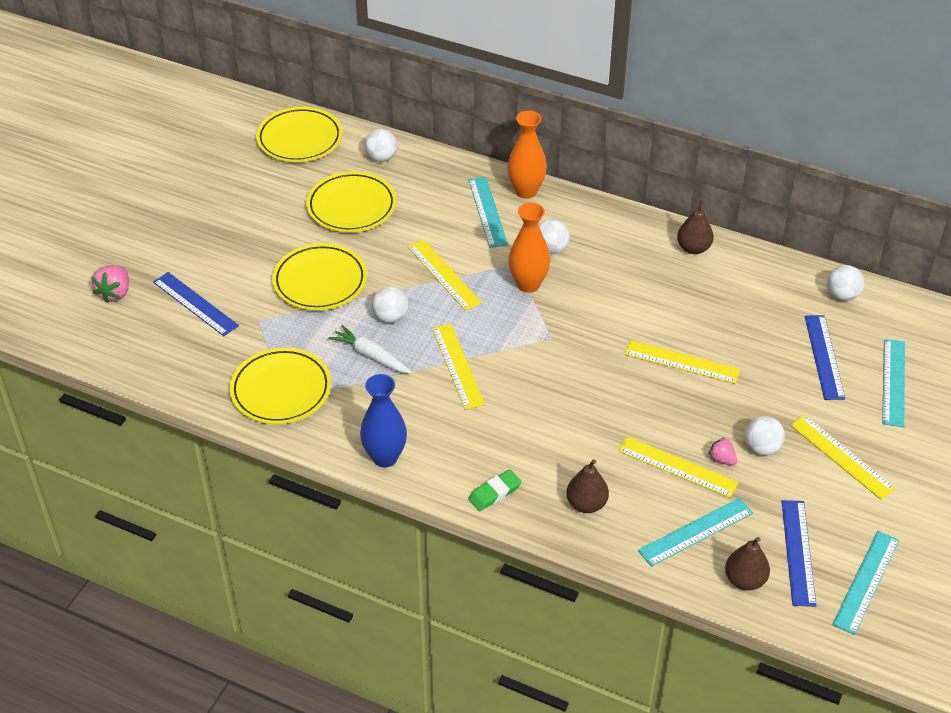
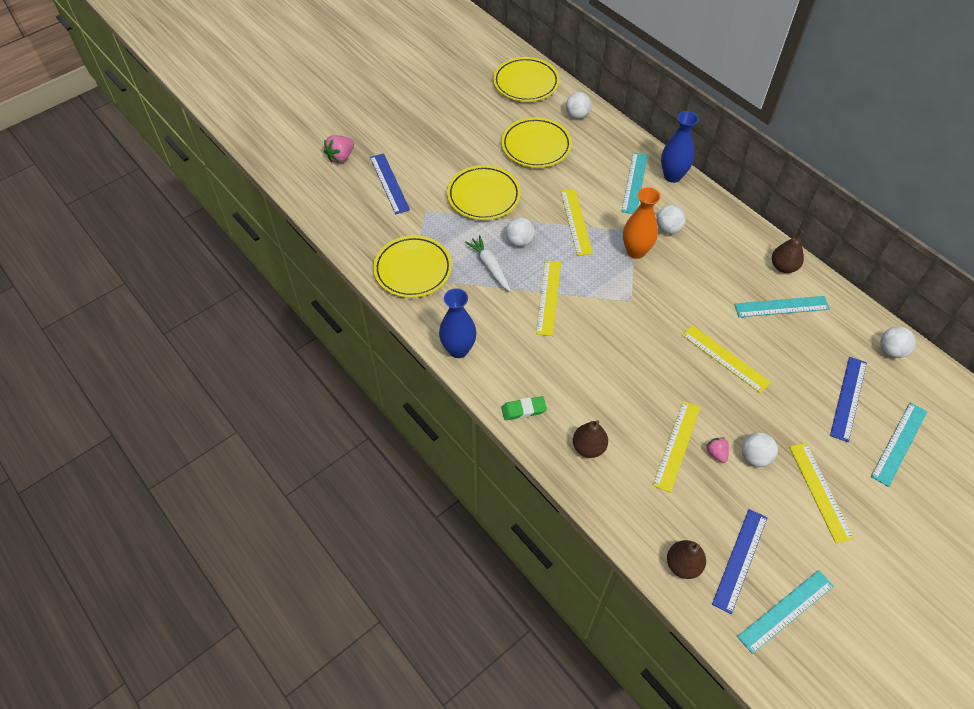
camera: 25 degrees right, 10 degrees up
orange vase [507,111,547,199] -> blue vase [661,111,699,183]
yellow ruler [618,436,739,498] -> yellow ruler turned 60 degrees clockwise [653,401,701,493]
turquoise ruler [638,498,753,567] -> turquoise ruler moved to [734,296,830,317]

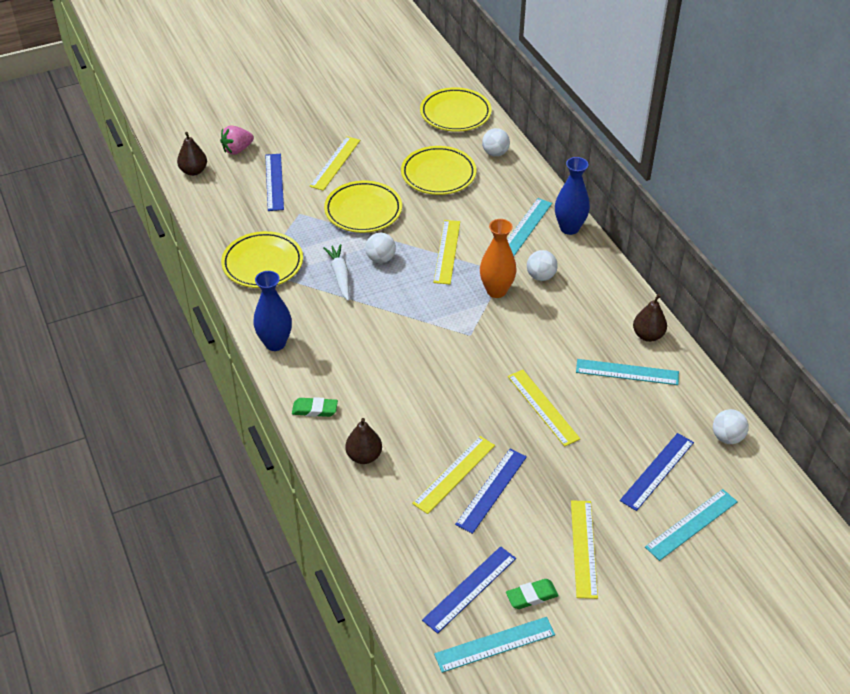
camera: 15 degrees right, 10 degrees down
yellow ruler [536,261,561,336] -> yellow ruler moved to [309,136,360,191]
brown pear [667,540,706,579] -> brown pear moved to [177,132,207,176]
pink strawberry [706,437,729,463] -> blue ruler [455,449,527,534]
white ball [742,432,778,467] -> none
none -> green eraser [506,579,559,609]

